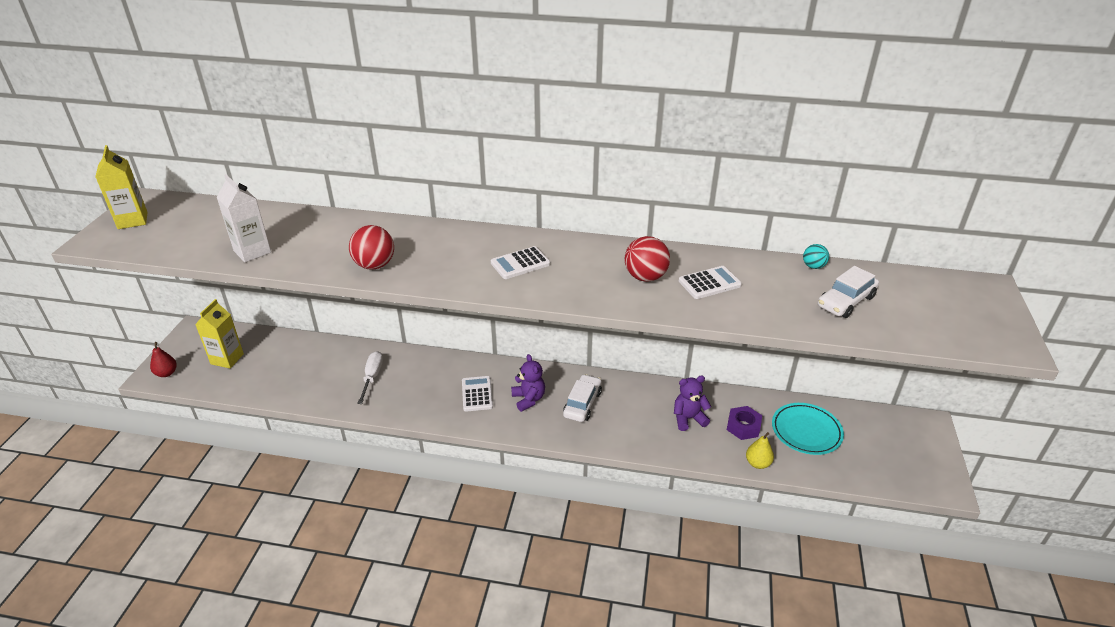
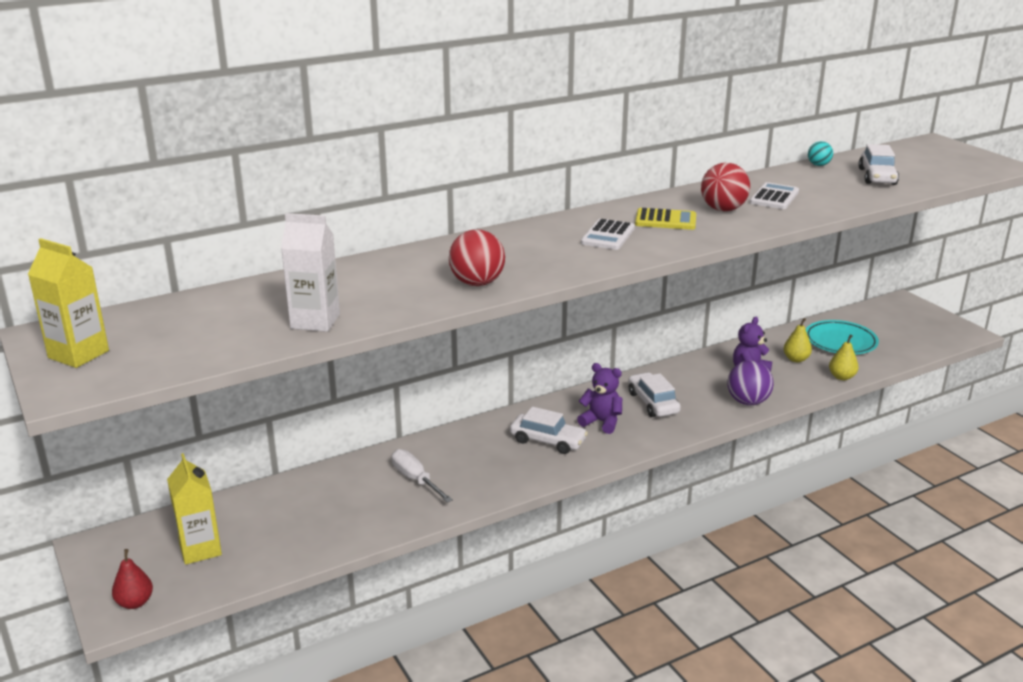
camera: 40 degrees left, 10 degrees down
white calculator [462,376,493,412] -> white car [510,407,588,454]
purple nut [727,406,762,440] -> yellow pear [784,318,812,362]
none -> yellow calculator [635,208,696,230]
none -> purple ball [727,360,774,405]

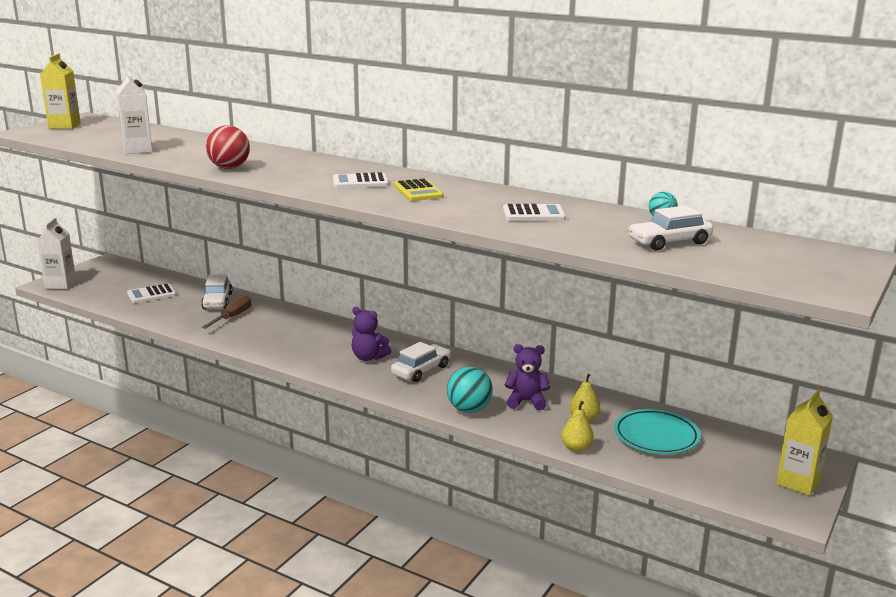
camera: 60 degrees right, 5 degrees down
red pear [112,549,153,609] -> white carton [37,218,76,289]
yellow carton [167,453,222,565] -> yellow carton moved to [776,389,833,496]
white screwdriver [391,449,453,503] -> brown screwdriver [202,295,251,329]
white car [510,407,588,454] -> white car moved to [201,274,233,309]
purple teddy bear [577,363,622,434] -> purple teddy bear turned 120 degrees clockwise [352,307,391,361]
red ball [701,163,750,211] -> none
purple ball [727,360,774,405] -> turquoise ball [447,367,493,413]
none -> white calculator [127,284,176,303]

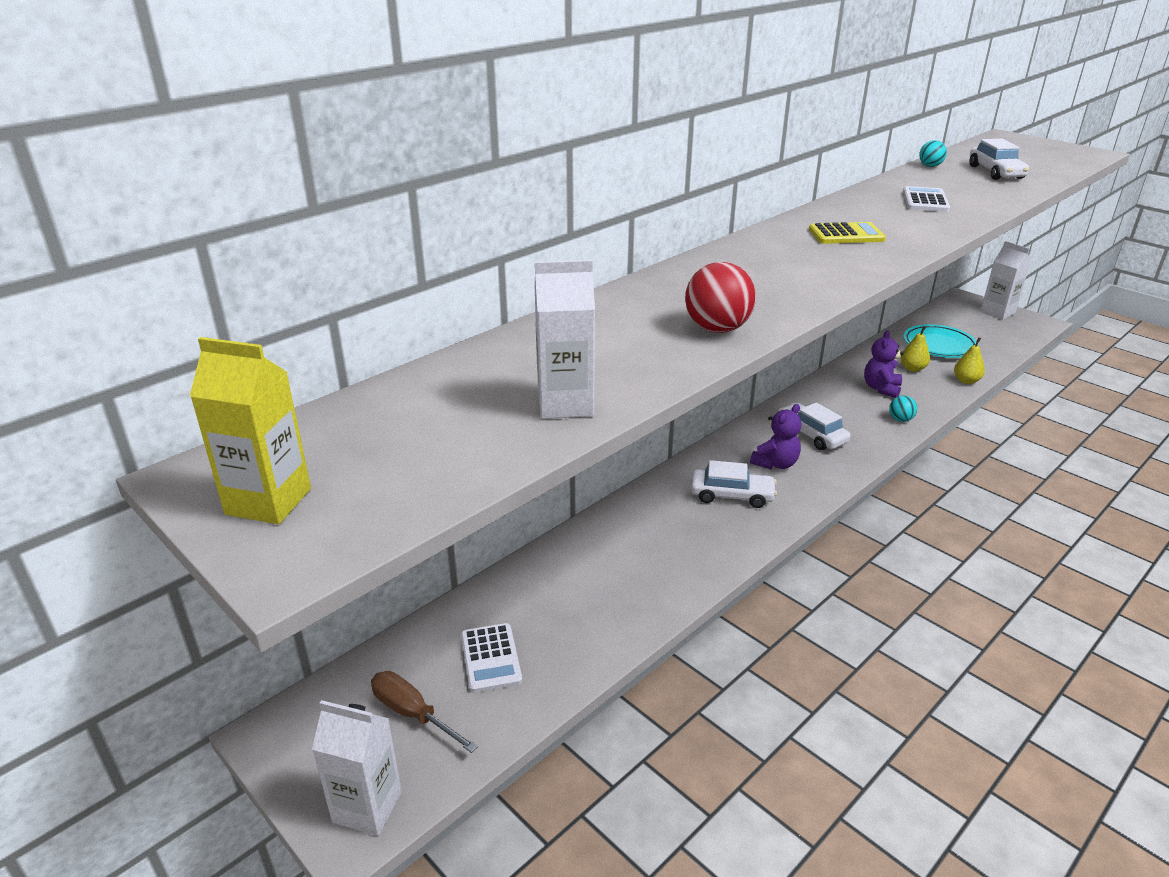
camera: 75 degrees left, 10 degrees up
white car [201,274,233,309] -> white car moved to [691,460,777,508]
brown screwdriver [202,295,251,329] -> brown screwdriver moved to [371,671,478,753]
white calculator [333,172,389,188] -> none
turquoise ball [447,367,493,413] -> turquoise ball [889,395,917,422], size x0.57
yellow carton [776,389,833,496] -> white carton [980,241,1031,320]

